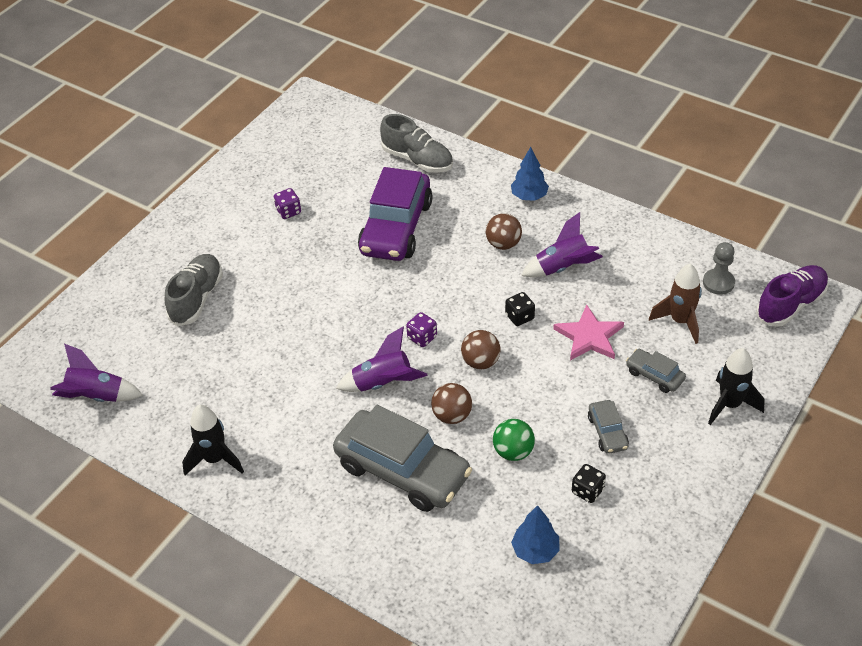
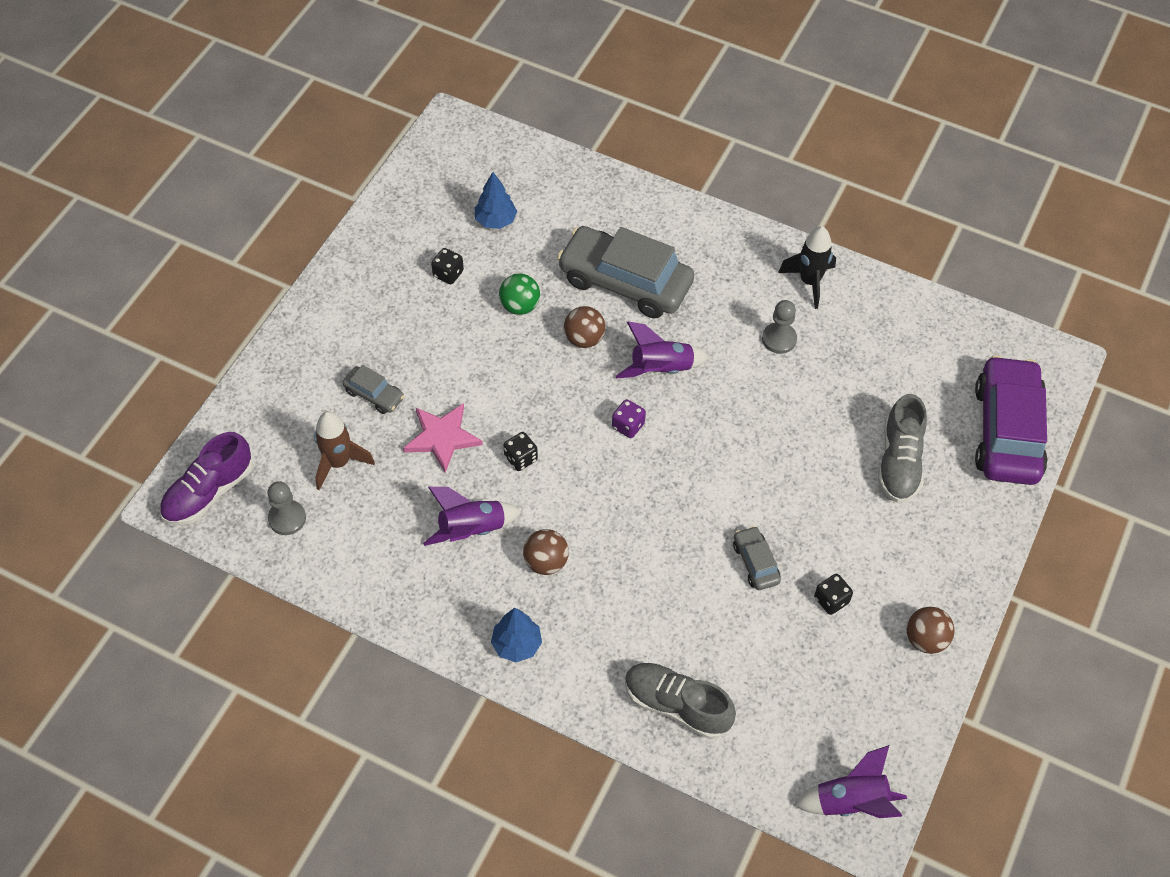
camera: 170 degrees right, 10 degrees up
purple rocket [50,344,142,402] -> purple rocket moved to [793,745,907,818]
purple dice [274,188,301,219] -> black dice [814,574,853,615]
purple car [358,167,432,261] -> purple car moved to [975,355,1048,485]
brown ball [461,330,501,369] -> brown ball moved to [906,606,955,654]
grey car [588,400,629,454] -> grey car moved to [733,526,781,590]
black rocket [708,348,765,425] -> none
none -> grey pawn [762,300,797,354]

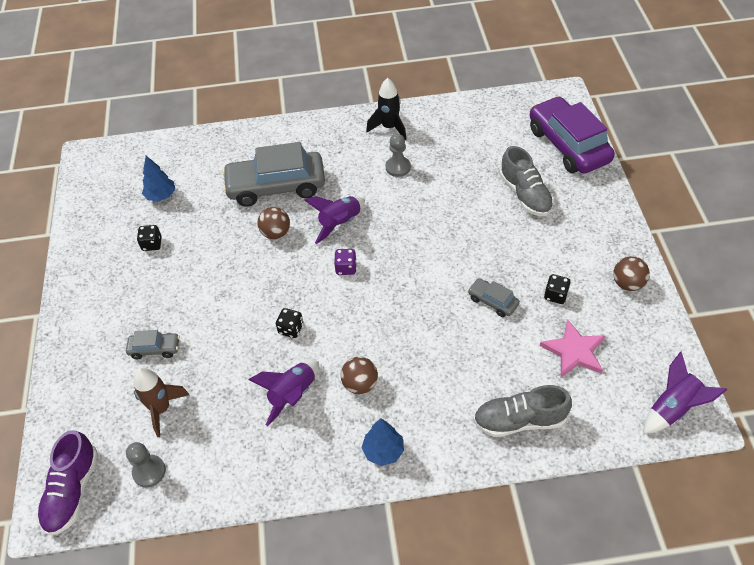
camera: 30 degrees left, 5 degrees down
pink star [403,403,483,473] -> pink star moved to [540,319,606,377]
green ball [499,274,540,315] -> none

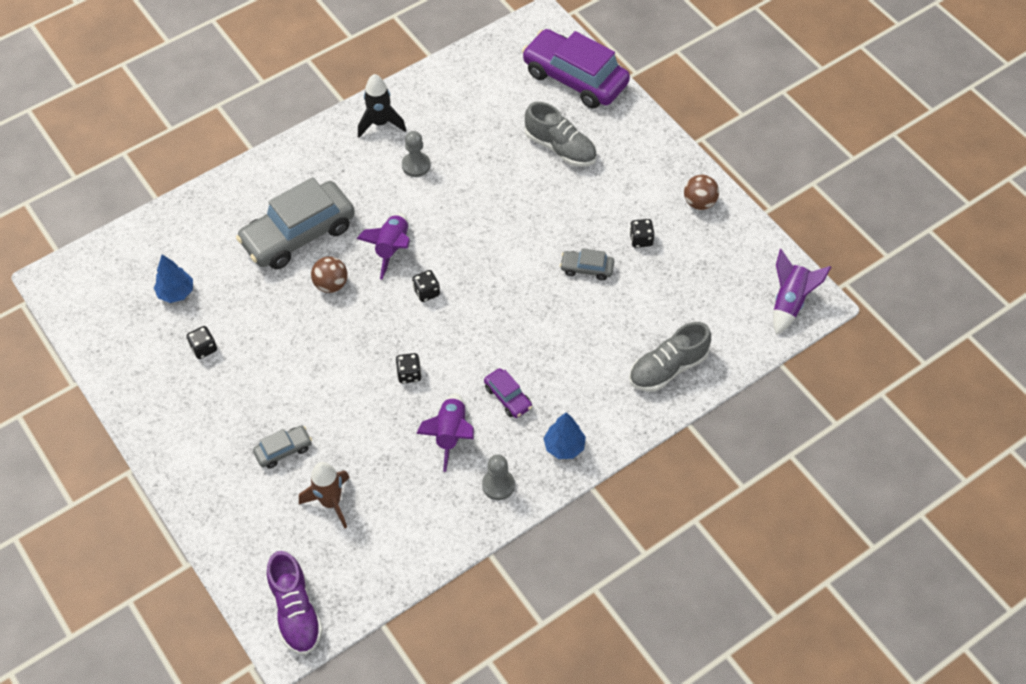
camera: 30 degrees left, 5 degrees up
grey pawn [126,442,166,487] -> grey pawn moved to [482,454,515,500]
purple dice [334,249,356,275] -> black dice [412,270,440,302]
brown ball [341,357,378,394] -> purple car [484,368,532,418]
pink star [540,319,606,377] -> none

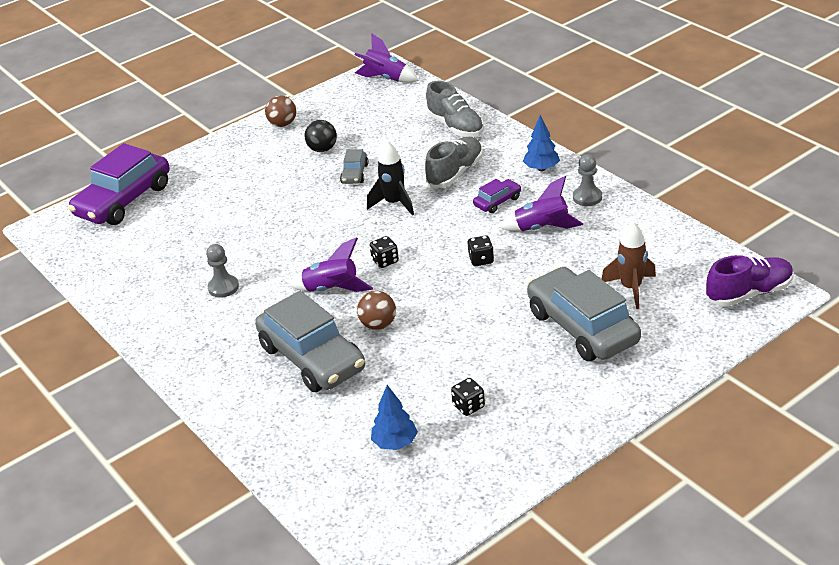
camera: 90 degrees left, 20 degrees down
grey car [253,426,312,469] -> grey car [527,267,641,361], size x2.21
black rocket [358,74,406,138] -> black rocket moved to [367,141,414,215]
grey shoe [525,102,597,167] -> grey shoe moved to [425,137,483,188]
black dice [629,219,655,248] -> black ball [304,120,337,152]

